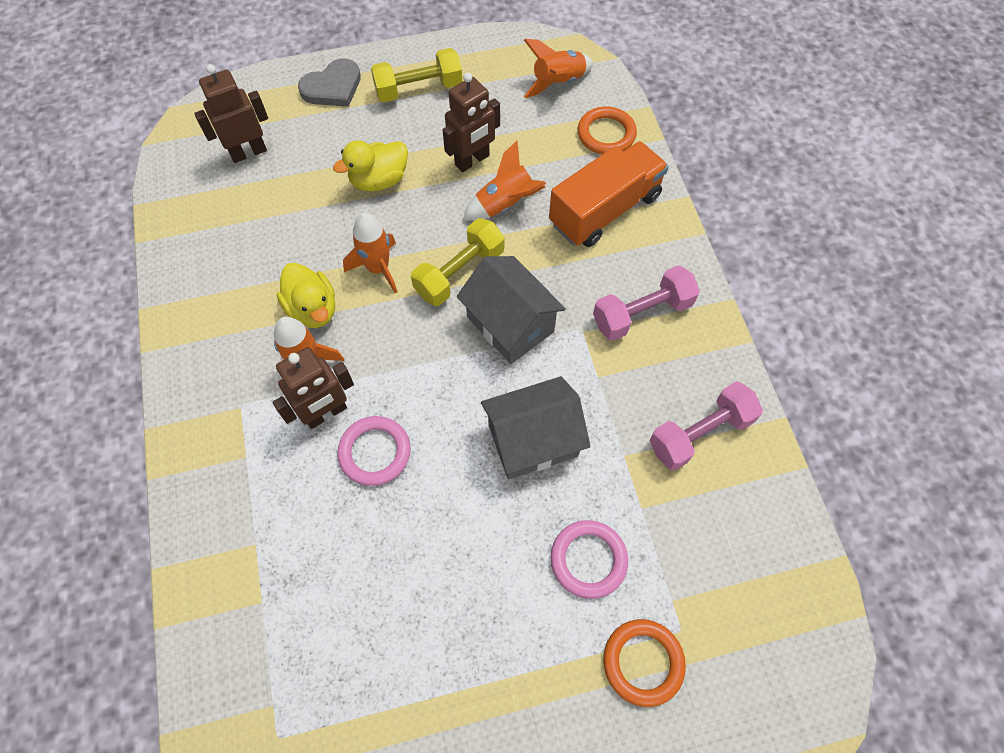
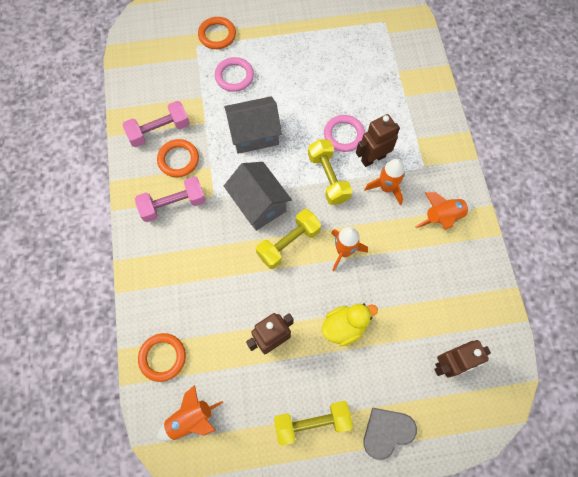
camera: 175 degrees left, 5 degrees up
yellow duck [277,263,335,328] -> none
orange rocket [463,141,546,221] -> orange rocket moved to [415,192,473,230]
orange truck [549,141,669,247] -> none
none -> orange ring [157,139,199,177]
none -> yellow dumbbell [308,140,352,205]

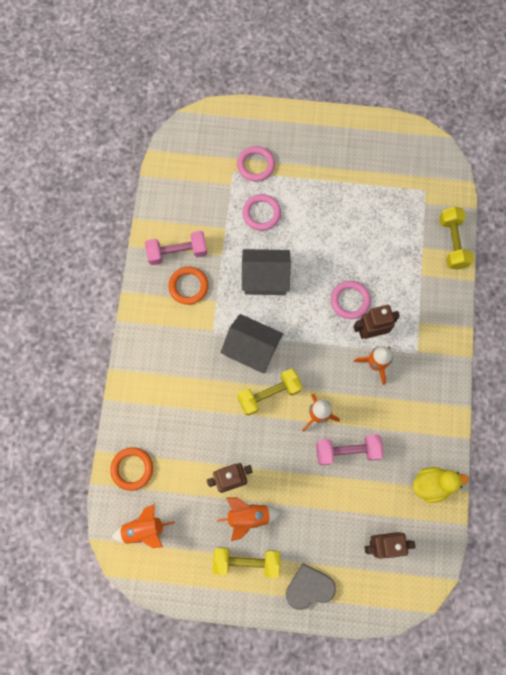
camera: 15 degrees right, 5 degrees up
pink dumbbell [135,176,205,222] -> pink dumbbell moved to [316,434,383,465]
orange ring [198,17,236,49] -> pink ring [237,146,275,182]
grey house [224,162,292,231] -> grey house turned 45 degrees counterclockwise [220,314,283,373]
yellow dumbbell [308,140,352,205] -> yellow dumbbell moved to [439,207,473,270]
yellow duck [322,304,378,346] -> yellow duck moved to [413,467,469,503]
orange rocket [415,192,473,230] -> orange rocket moved to [217,497,281,541]

